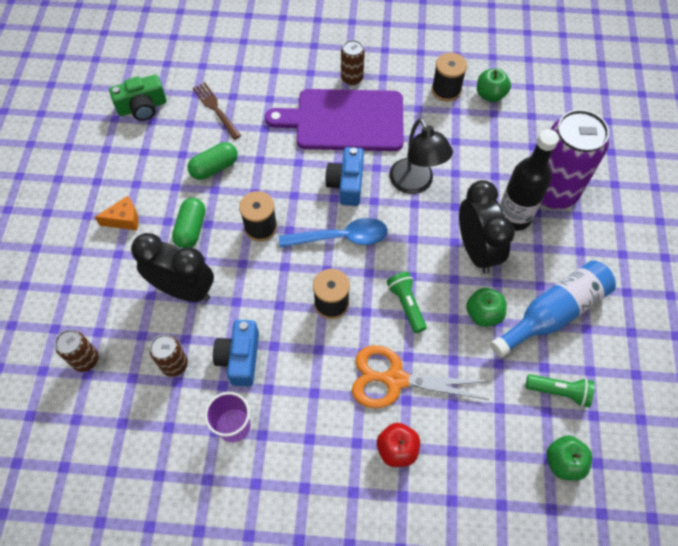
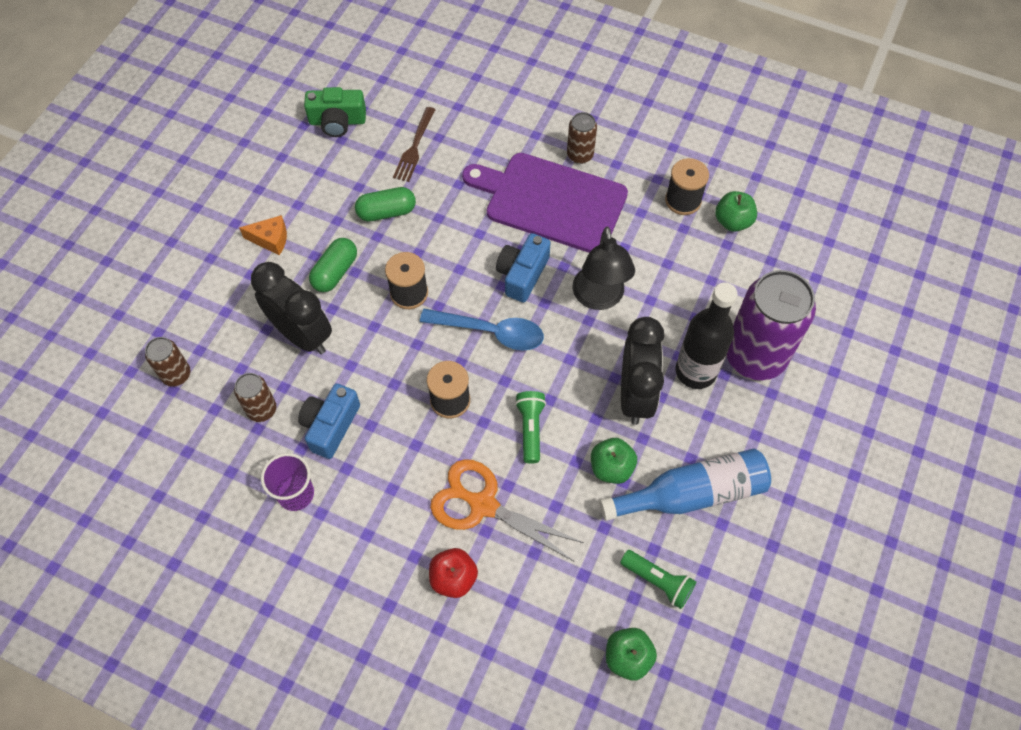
camera: 20 degrees right, 0 degrees up
brown fork [192,82,241,140] -> brown fork turned 150 degrees counterclockwise [393,107,436,182]

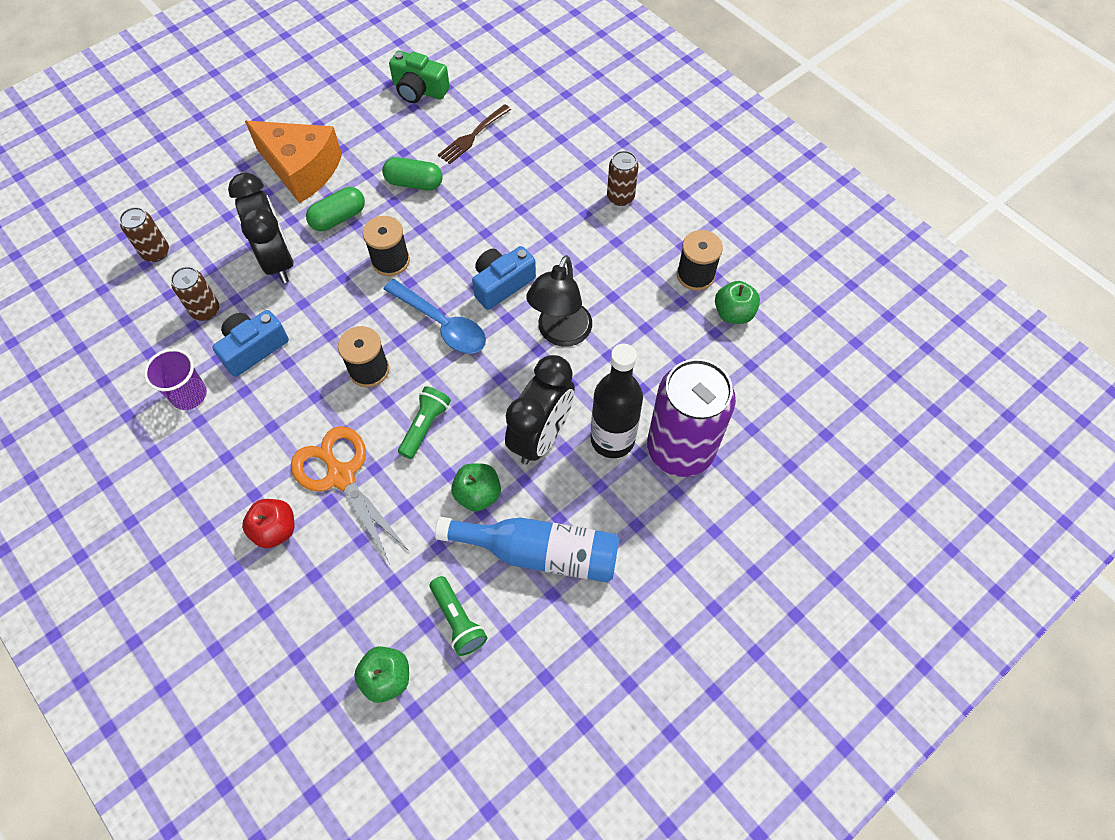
camera: 25 degrees right, 0 degrees up
orange cheese [239,215,287,255] -> orange cheese [245,121,342,203], size x2.10
purple cutting board [462,153,628,253] -> none

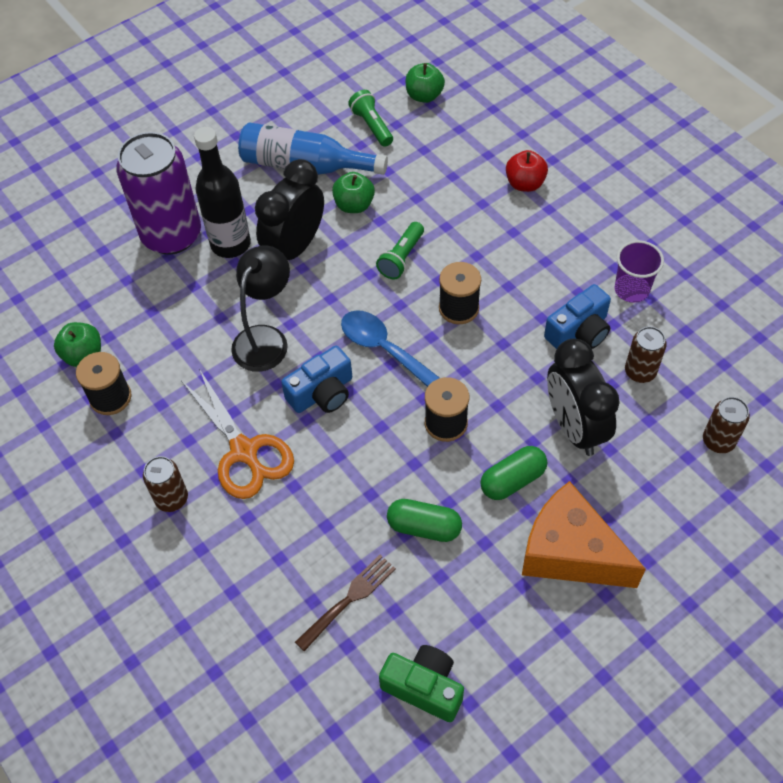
camera: 175 degrees left, 5 degrees down
orange scissors [291,426,410,564] -> orange scissors moved to [182,369,294,499]

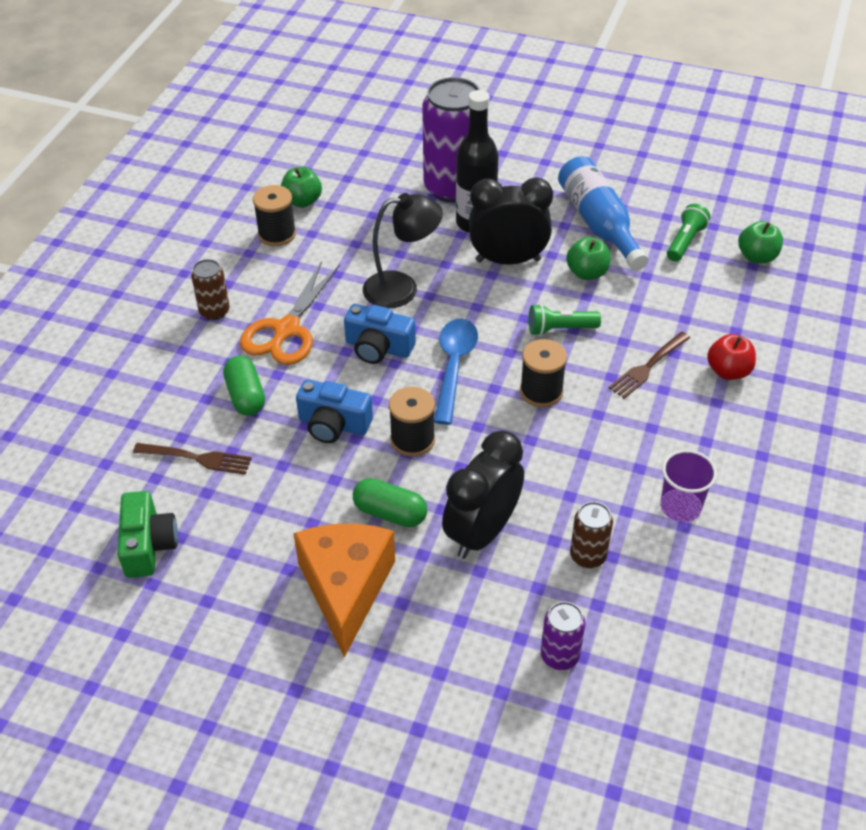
camera: 55 degrees right, 10 degrees down
green capsule [387,499,462,542] -> green capsule moved to [223,356,265,416]
blue camera [544,284,611,349] -> blue camera moved to [296,380,373,443]
brown can [703,397,750,453] -> purple can [541,602,585,670]
none -> brown fork [609,332,690,399]

